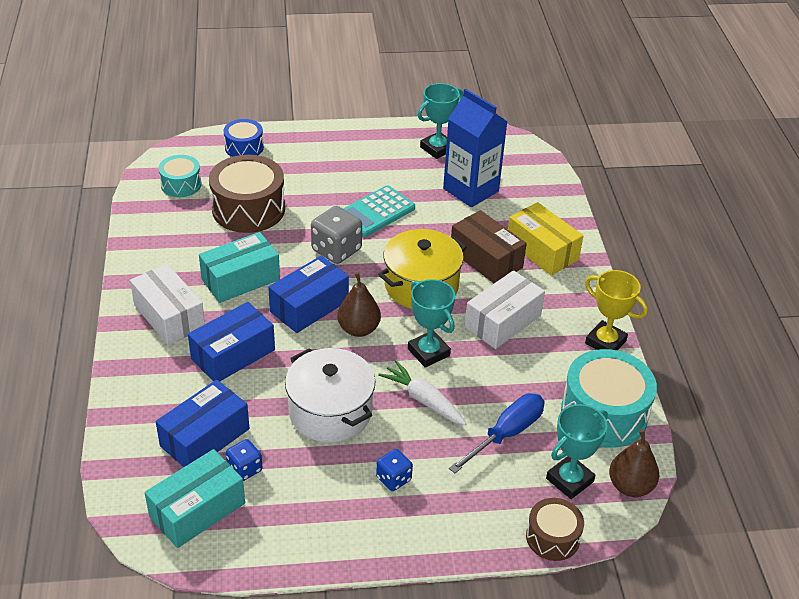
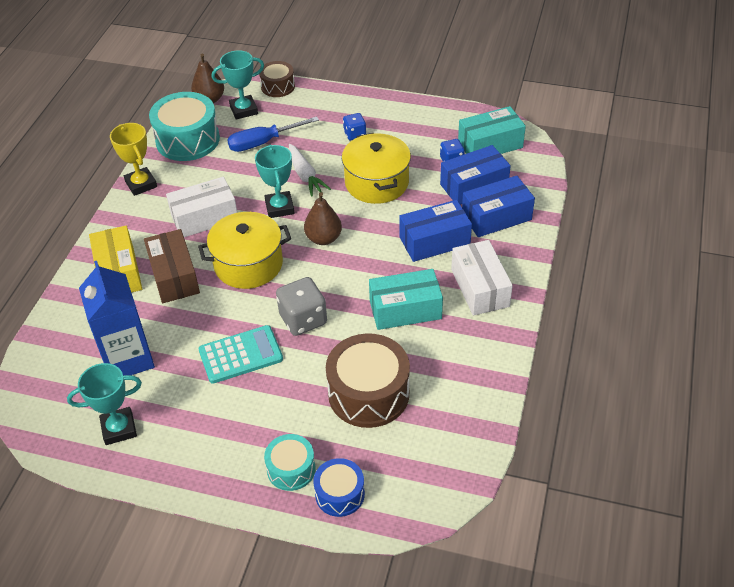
camera: 155 degrees left, 5 degrees up
turquoise drum [159,155,202,197] -> turquoise drum moved to [264,434,316,491]
blue box [268,256,349,333] -> blue box moved to [462,176,535,237]
white pot [285,348,375,442] -> yellow pot [342,133,411,204]

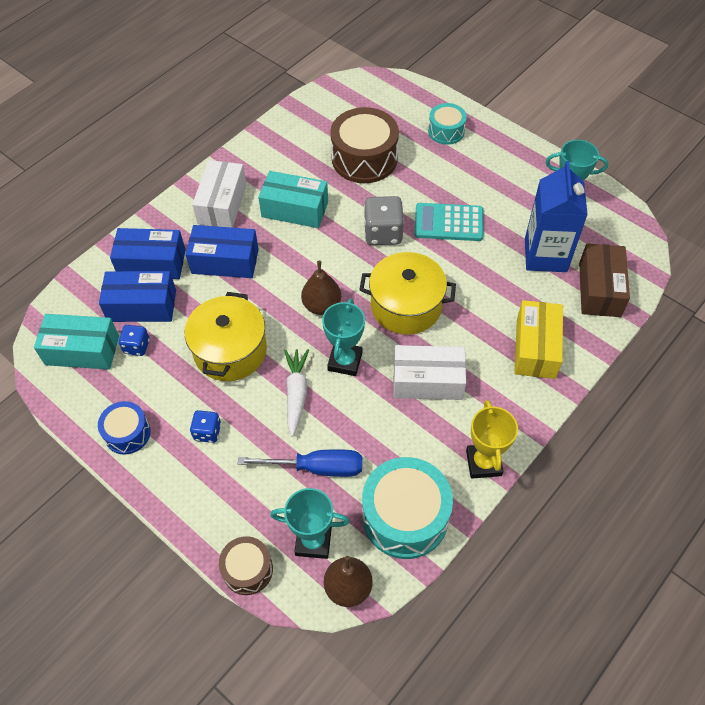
camera: 155 degrees left, 10 degrees up
brown box [144,229,200,303] -> brown box moved to [579,243,630,317]
blue drum [313,458,365,517] -> blue drum moved to [98,401,151,455]

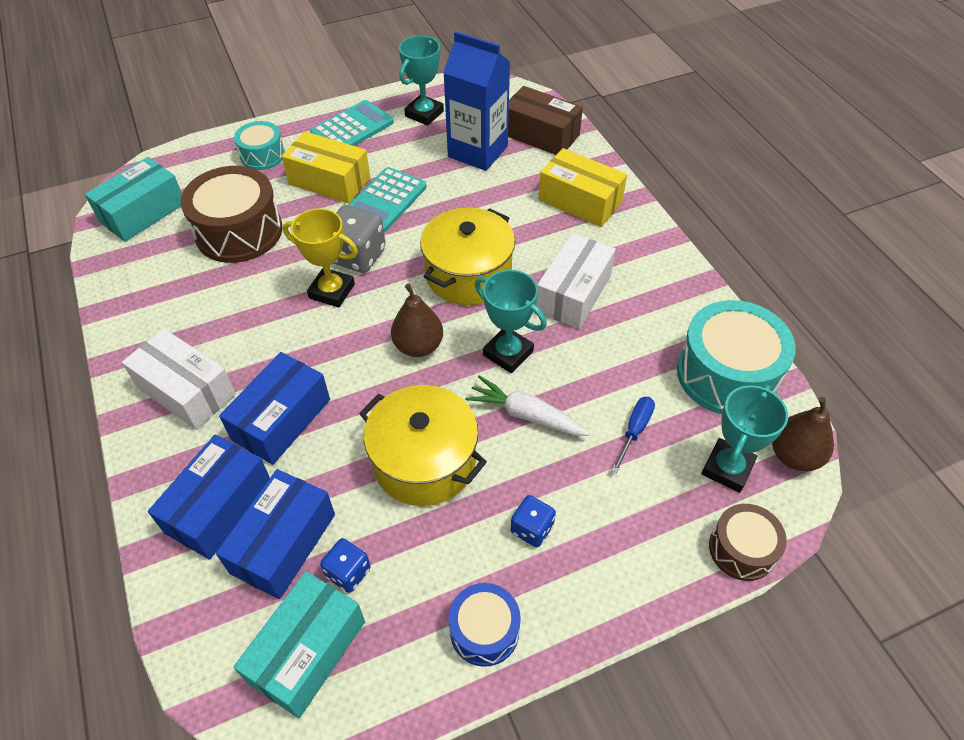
camera: 65 degrees left, 5 degrees down
blue screwdriver [238,449,362,477] -> blue screwdriver [612,397,655,473], size x0.60
turquoise box [258,171,328,228] -> turquoise box moved to [85,157,182,242]
yellow trophy [466,400,518,479] -> yellow trophy moved to [283,208,358,308]
none -> yellow box [282,131,370,204]
none -> turquoise calculator [310,100,394,146]

